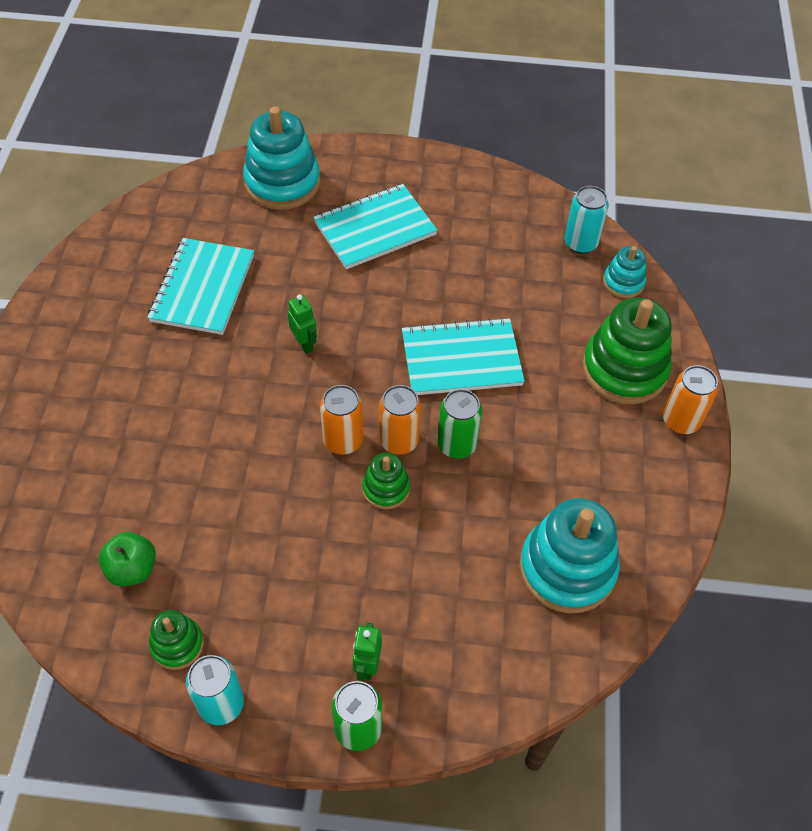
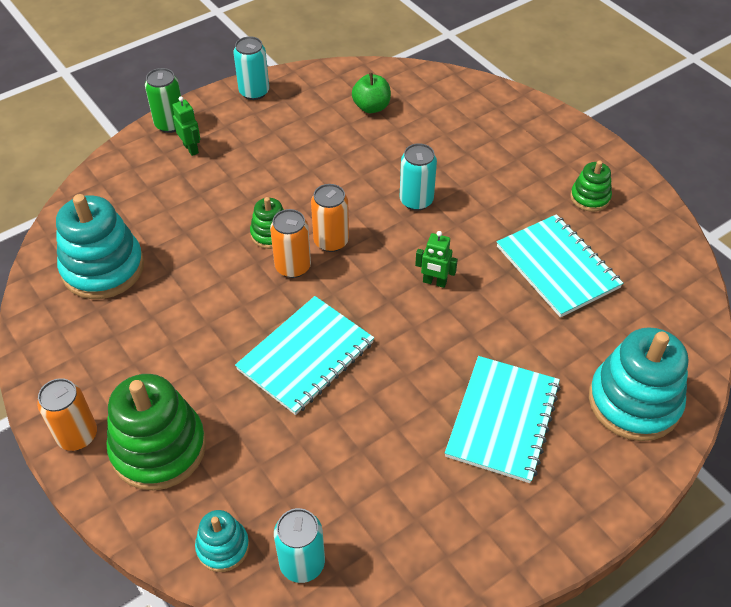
camera: 140 degrees right, 5 degrees down
green stacking toy [149,610,204,670] -> green stacking toy moved to [570,161,612,212]
green can [437,389,482,459] -> none
none -> turquoise can [400,143,437,211]

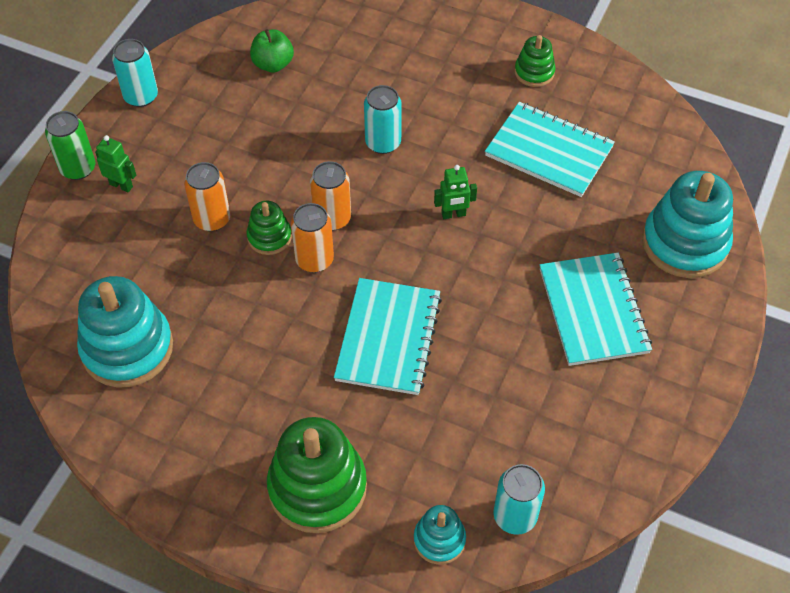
camera: 30 degrees left, 5 degrees up
orange can [37,378,97,451] -> orange can moved to [184,162,230,231]

